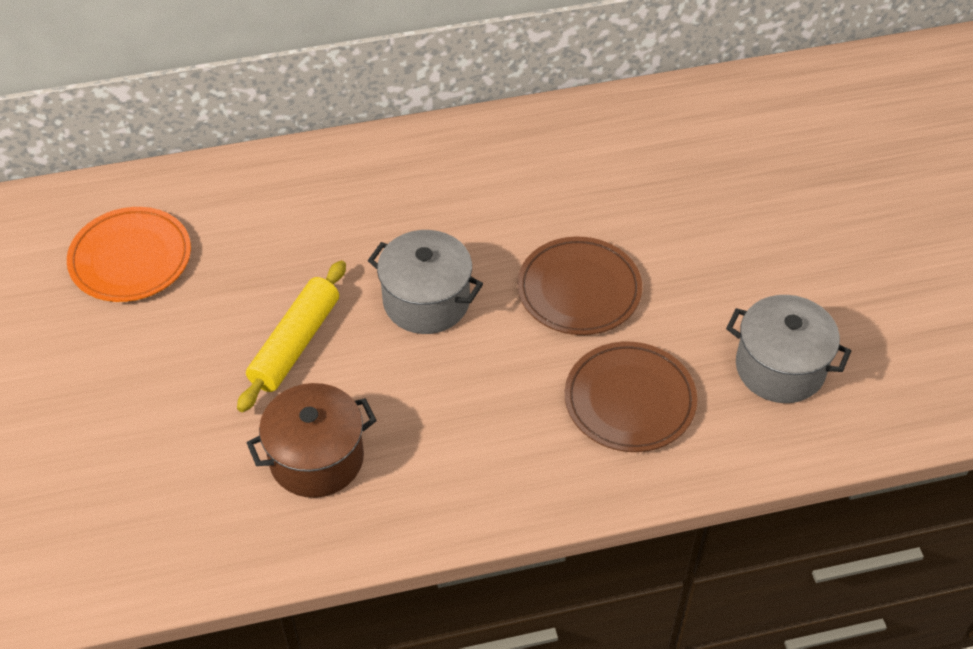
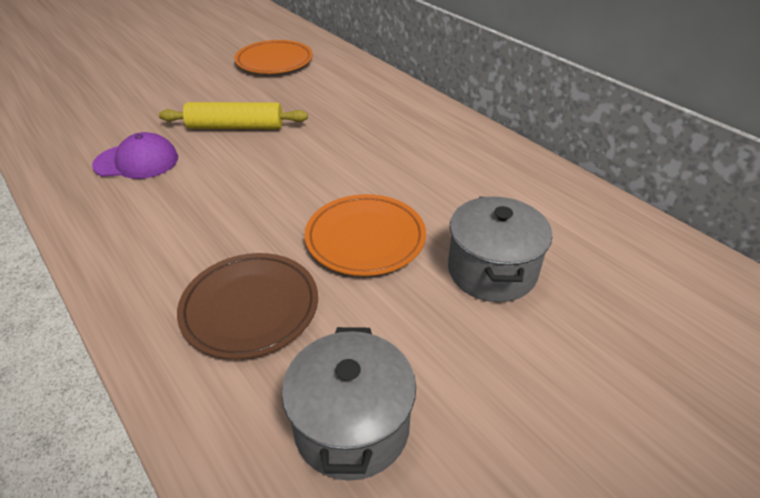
camera: 65 degrees right, 10 degrees down
brown pot [247,383,377,498] -> purple cap [92,132,178,179]
grey pot [368,230,483,334] -> grey pot moved to [448,197,552,302]
brown plate [517,237,642,335] -> orange plate [305,194,426,276]

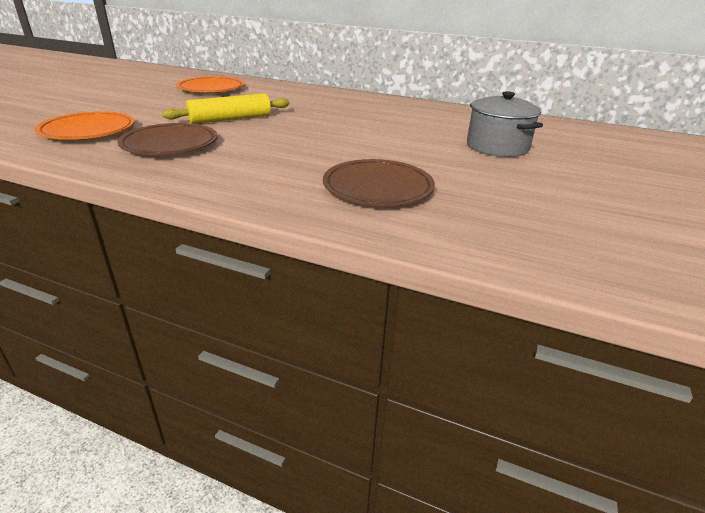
camera: 30 degrees left, 10 degrees down
purple cap [92,132,178,179] -> brown plate [117,123,218,155]
grey pot [282,327,416,481] -> none
orange plate [305,194,426,276] -> orange plate moved to [35,111,135,140]

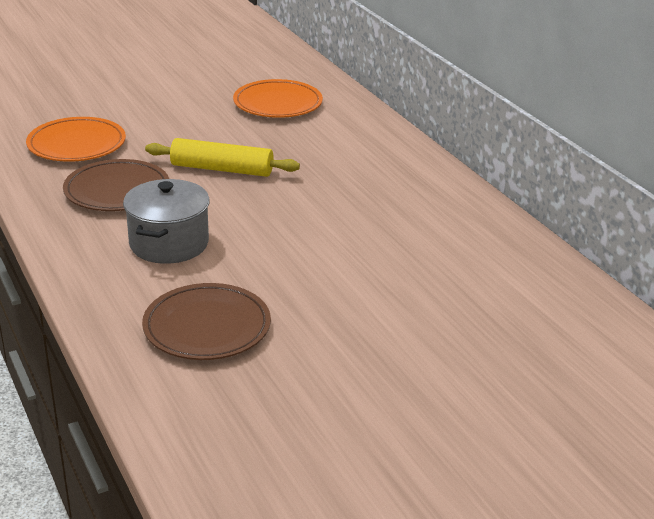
camera: 40 degrees right, 0 degrees up
grey pot [467,91,543,157] -> grey pot moved to [123,179,210,264]

